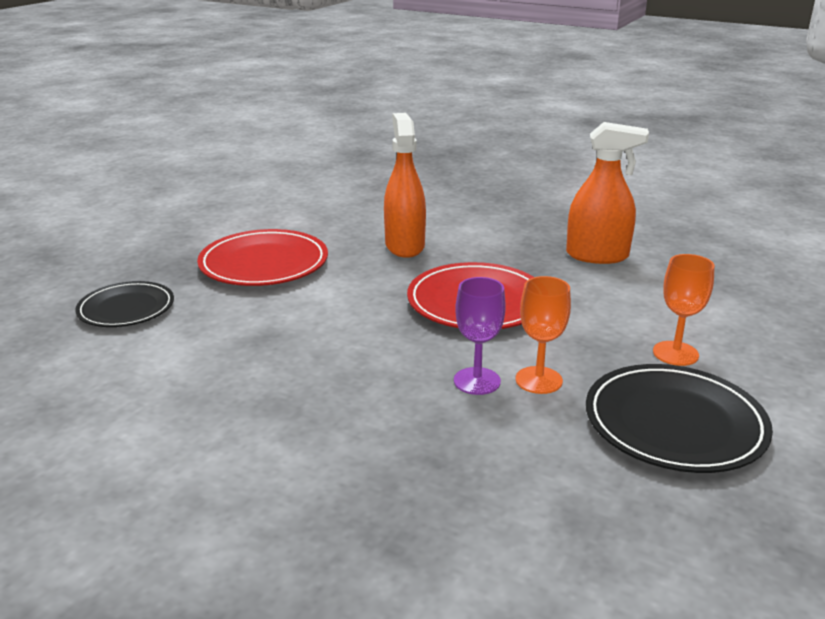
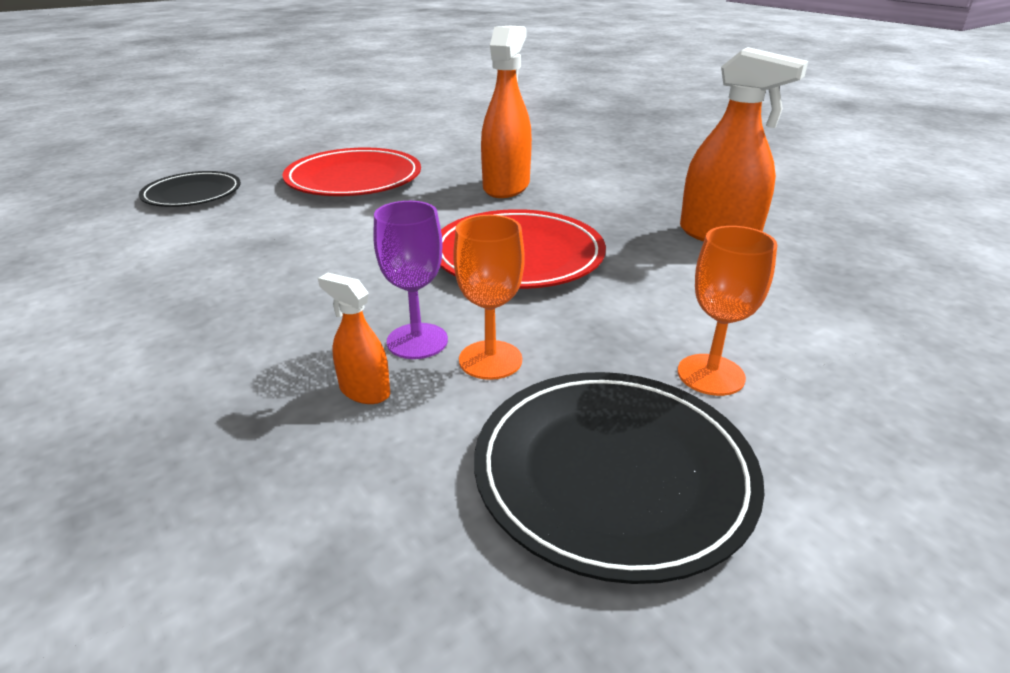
camera: 25 degrees right, 5 degrees up
none -> orange spray bottle [318,273,390,404]

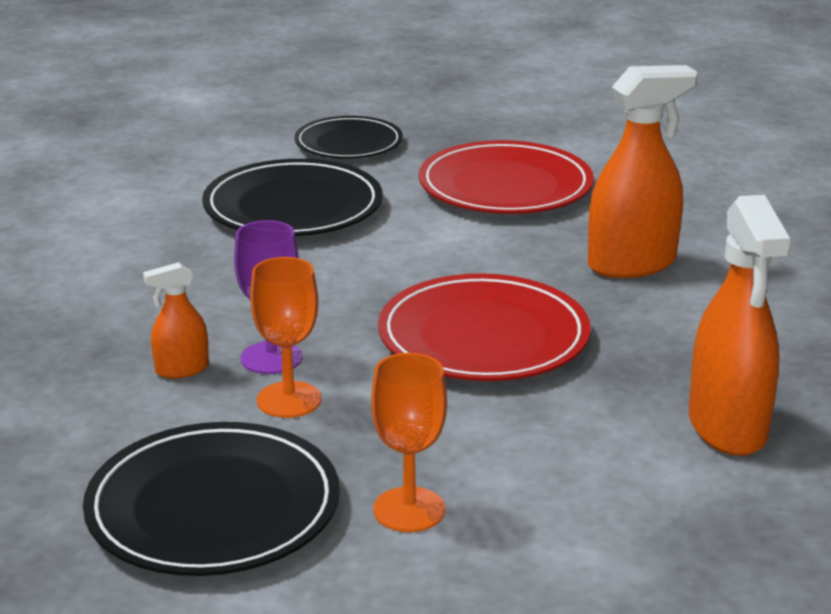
camera: 50 degrees right, 5 degrees down
orange spray bottle [318,273,390,404] -> orange spray bottle turned 105 degrees counterclockwise [143,262,209,378]
none -> black plate [202,159,383,236]

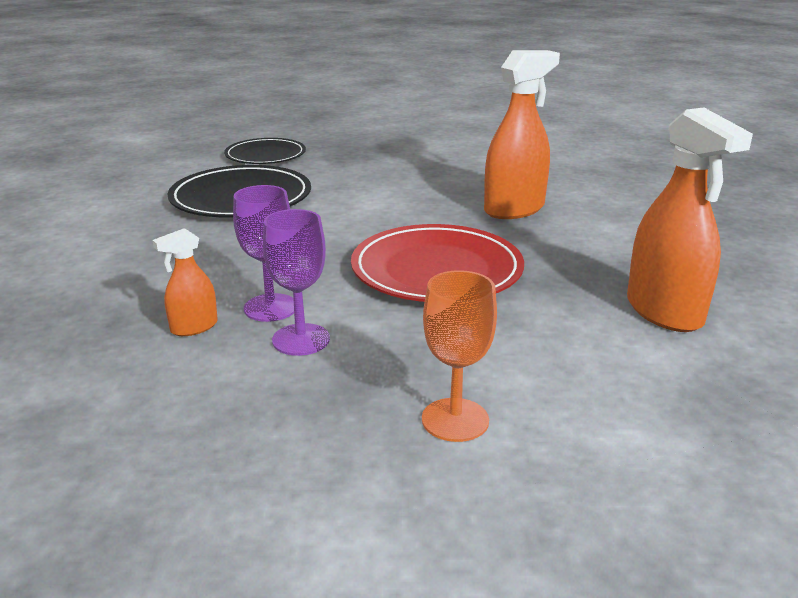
camera: 15 degrees left, 0 degrees up
black plate [83,422,340,576] -> none
orange goblet [250,257,321,418] -> purple goblet [263,209,330,356]
red plate [419,140,594,214] -> none

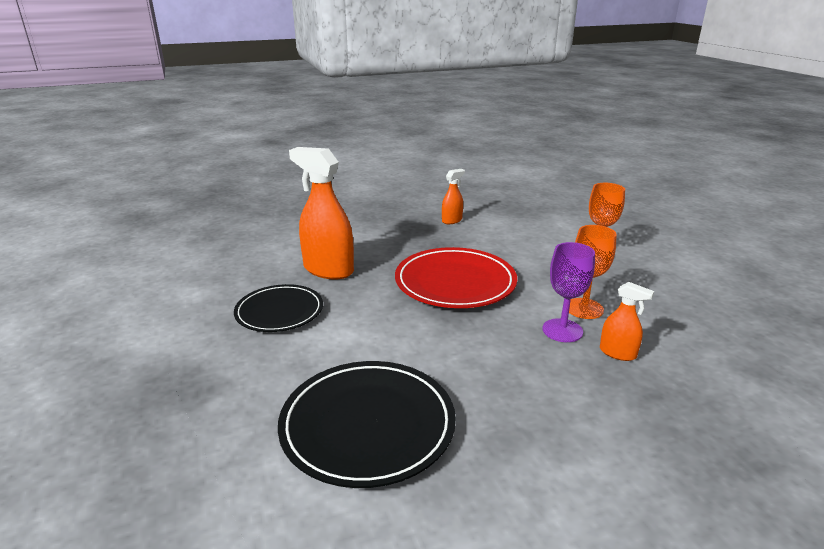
camera: 110 degrees left, 0 degrees up
black plate [224,138,306,164] -> black plate moved to [234,284,323,332]
purple goblet [263,209,330,356] -> orange goblet [569,225,617,319]
orange spray bottle [627,107,753,332] -> orange spray bottle [442,169,465,224], size x0.50

